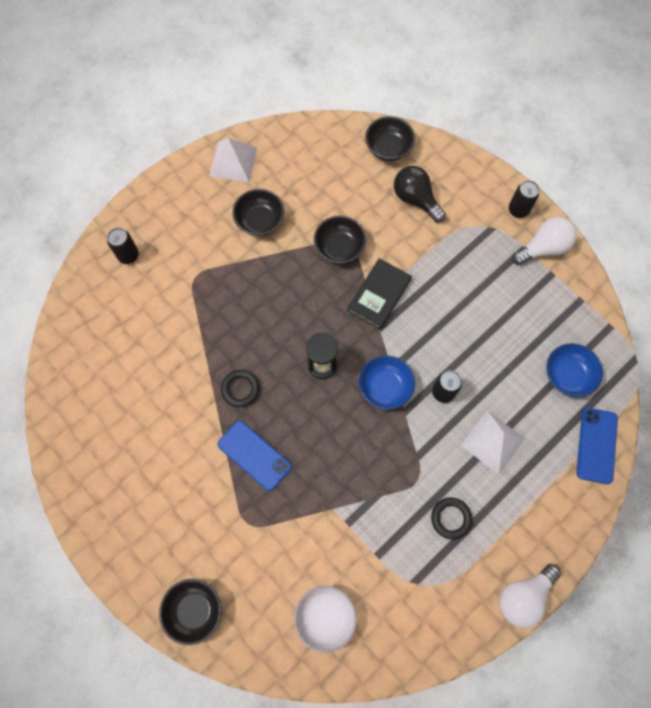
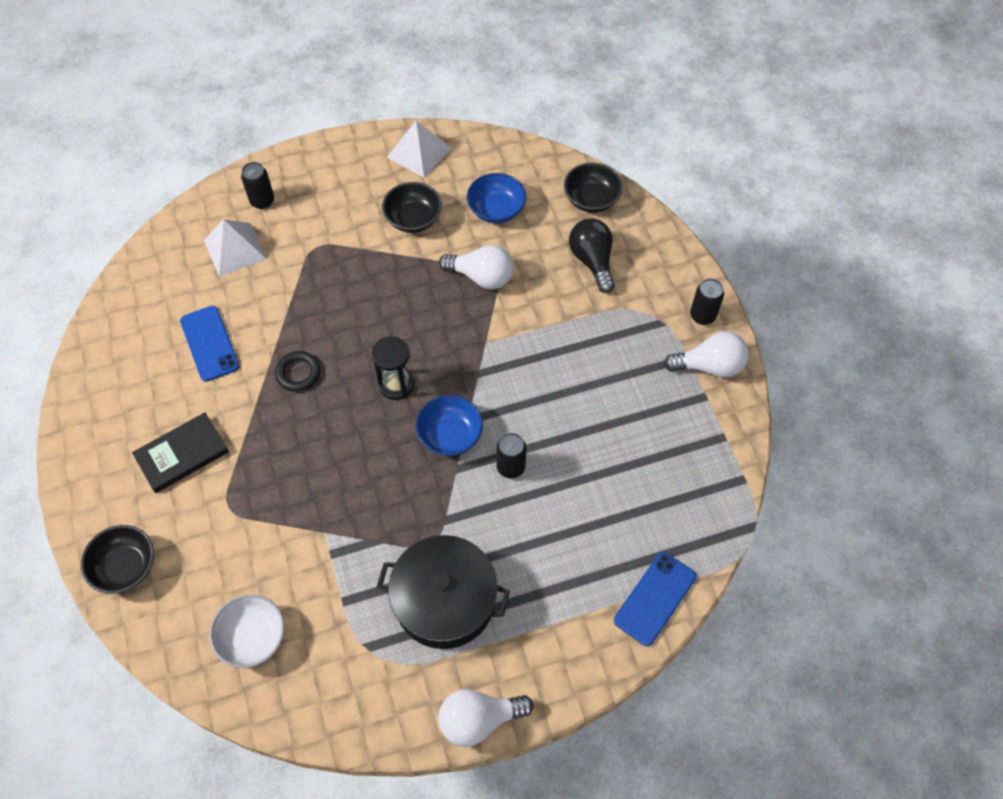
camera: 25 degrees right, 10 degrees down
blue phone [218,421,291,491] -> blue phone moved to [180,306,240,382]
black bowl [314,216,366,264] -> white light bulb [439,245,514,289]
black book [347,258,412,329] -> black book moved to [132,412,229,493]
black ring [431,497,472,540] -> black pot [377,535,510,649]
white pyramid [461,410,525,475] -> white pyramid moved to [204,220,267,277]
blue bowl [546,343,603,397] -> blue bowl moved to [467,173,526,223]

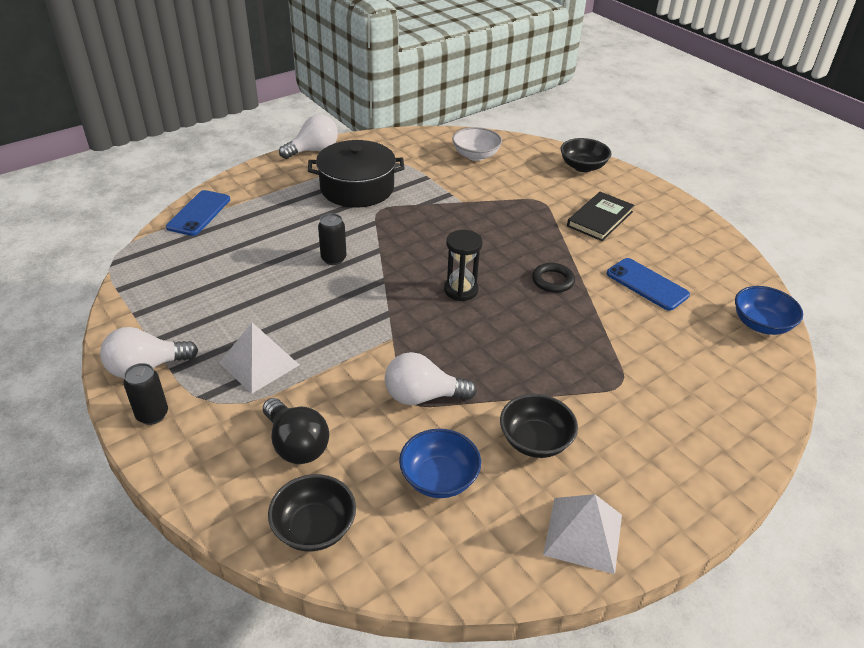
camera: 160 degrees right, 20 degrees down
white pyramid [204,220,267,277] -> white pyramid moved to [219,323,299,394]
black can [241,162,274,209] -> none
blue bowl [415,395,483,456] -> blue bowl moved to [735,286,803,335]

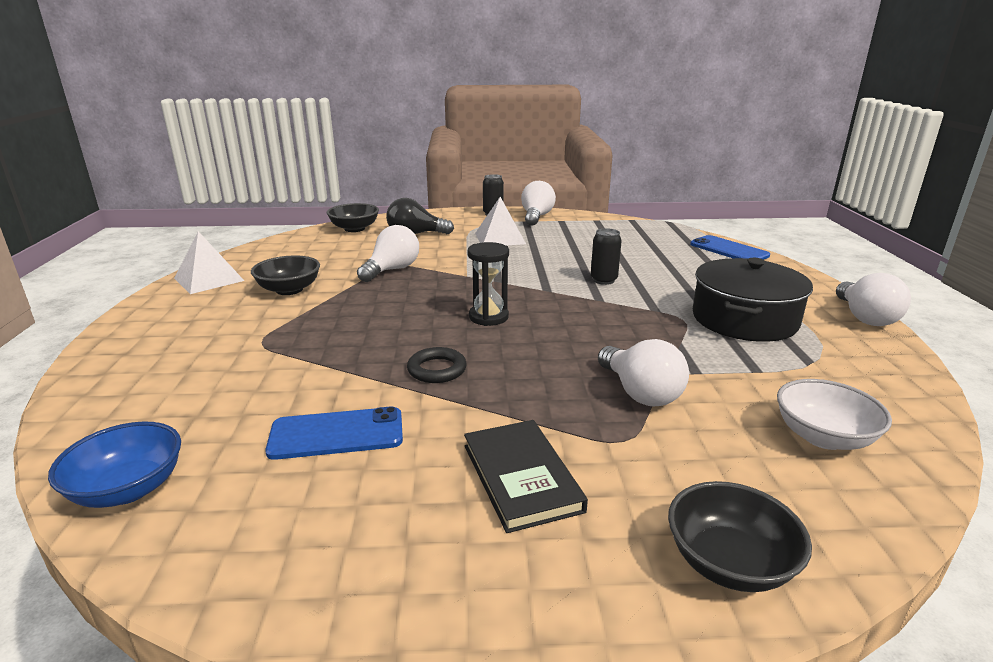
camera: 125 degrees right, 15 degrees down
blue bowl [399,429,481,498] -> none
none -> white light bulb [598,339,689,406]

